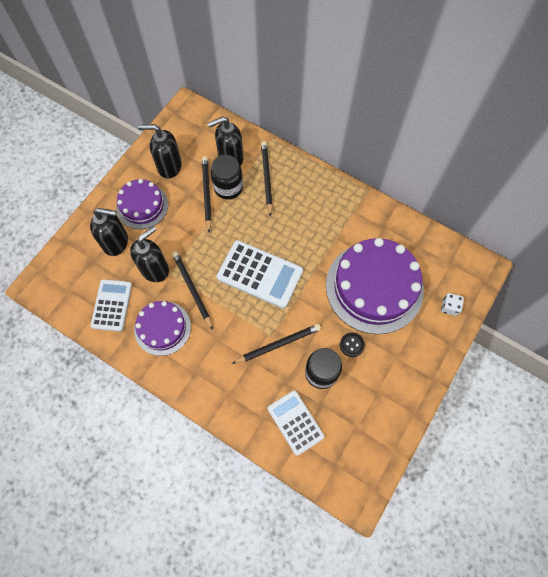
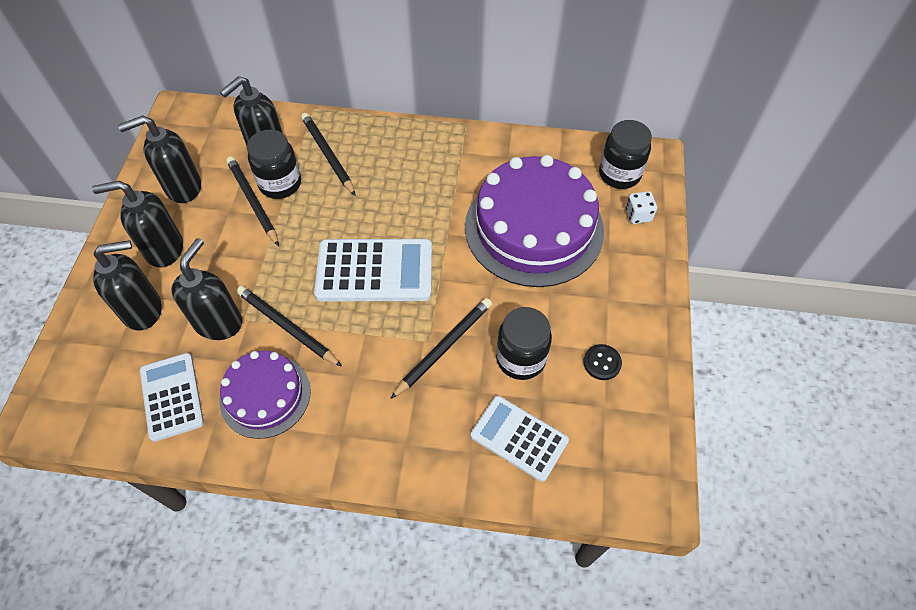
camera: 25 degrees left, 10 degrees down
purple cake [116,179,168,229] -> black soap dispenser [92,181,183,267]
black button [340,333,365,357] -> black button moved to [583,344,622,380]
none -> black jar [599,120,652,189]

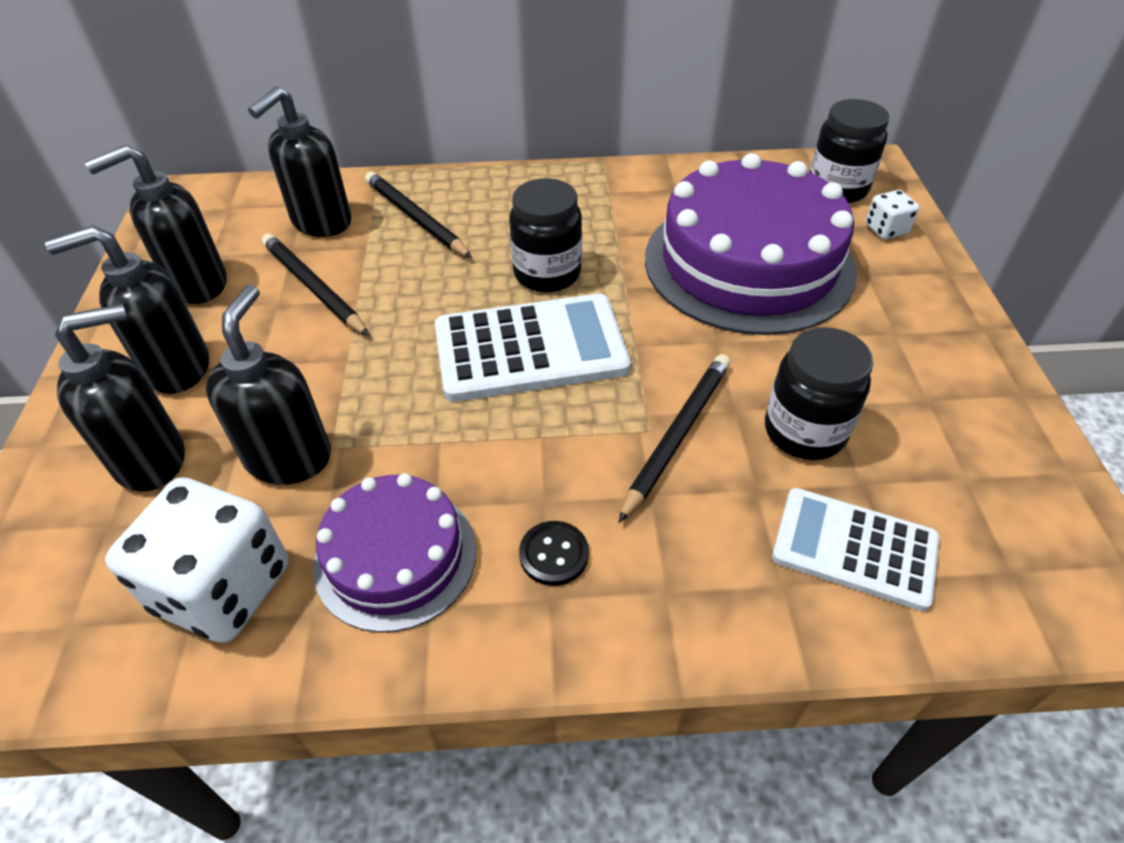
camera: 10 degrees left, 10 degrees down
white calculator [140,353,204,442] -> white dice [105,477,288,643]
black pencil [236,286,342,367] -> none
black jar [247,129,301,199] -> black jar moved to [509,178,582,292]
black button [583,344,622,380] -> black button moved to [519,521,589,586]

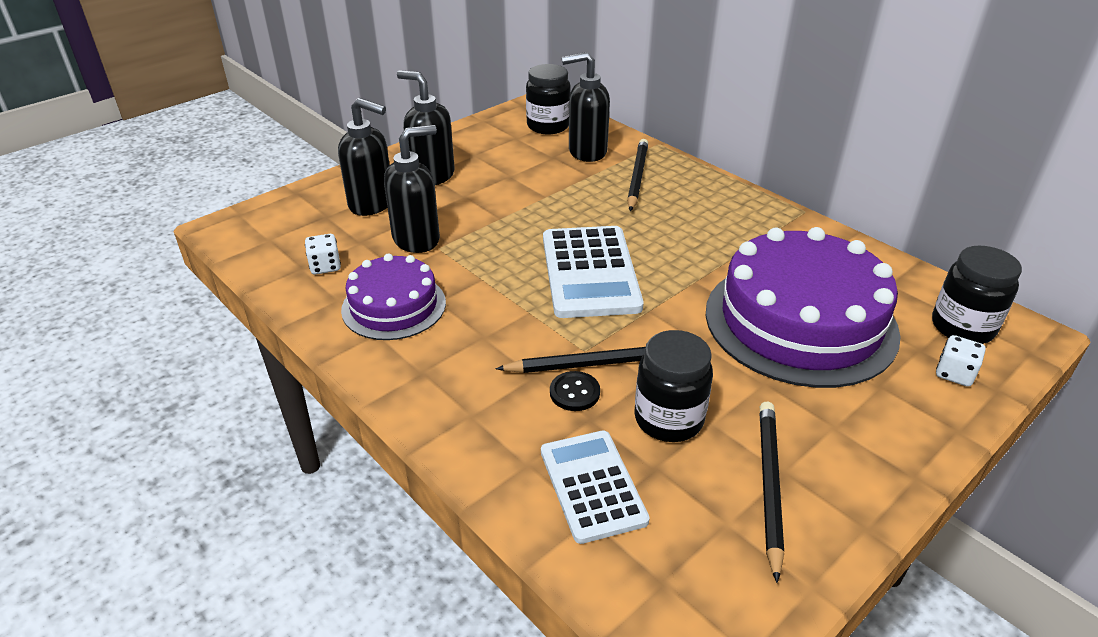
camera: 50 degrees right, 10 degrees down
black soap dispenser [85,144,227,304] -> none
white dice [105,477,288,643] -> white dice [305,234,341,275], size x0.47
black pencil [262,233,369,336] -> black pencil moved to [759,402,784,583]
white calculator [435,294,631,402] -> white calculator turned 45 degrees clockwise [543,226,644,318]
black jar [509,178,582,292] -> black jar moved to [526,64,571,134]
black button [519,521,589,586] -> black button moved to [550,371,600,411]

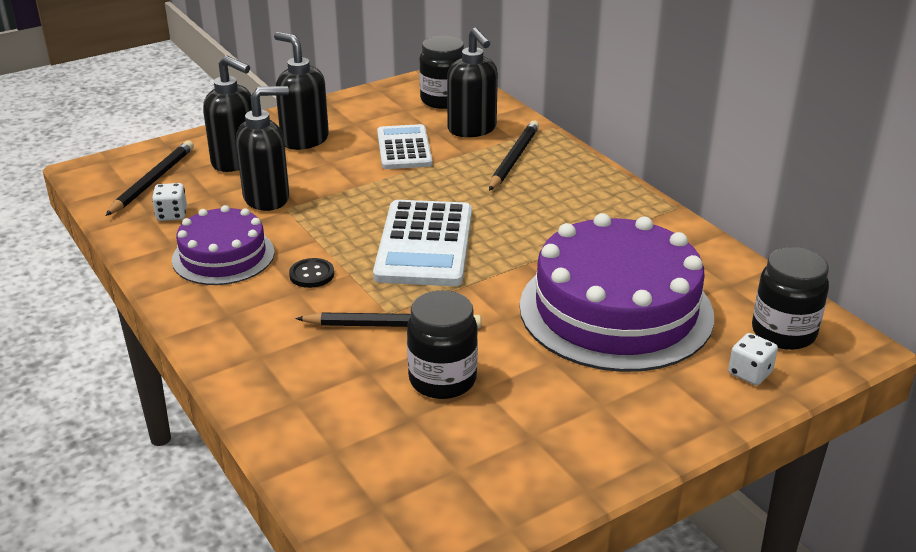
camera: 10 degrees right, 5 degrees down
white calculator [541,430,650,544] -> white calculator moved to [377,124,432,169]
black button [550,371,600,411] -> black button moved to [289,258,334,288]
black soap dispenser [562,52,610,162] -> black soap dispenser turned 120 degrees counterclockwise [447,28,498,137]
black pencil [759,402,784,583] -> black pencil moved to [105,140,194,216]

